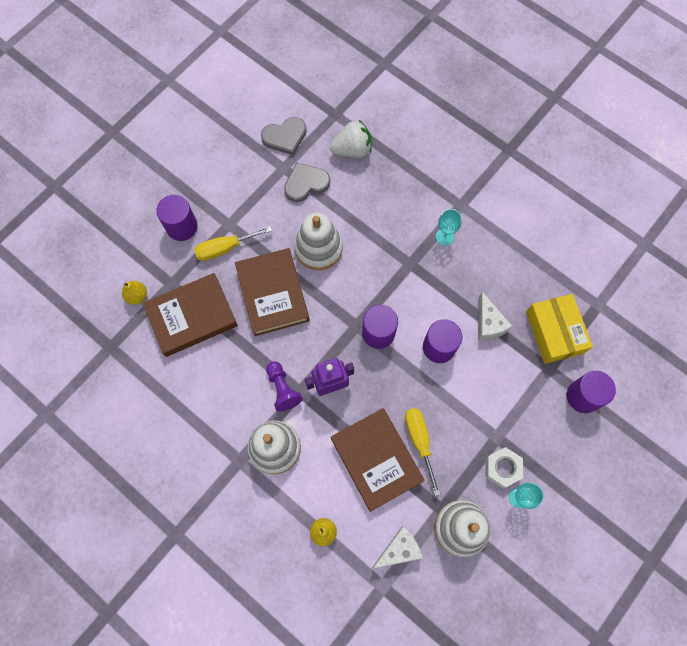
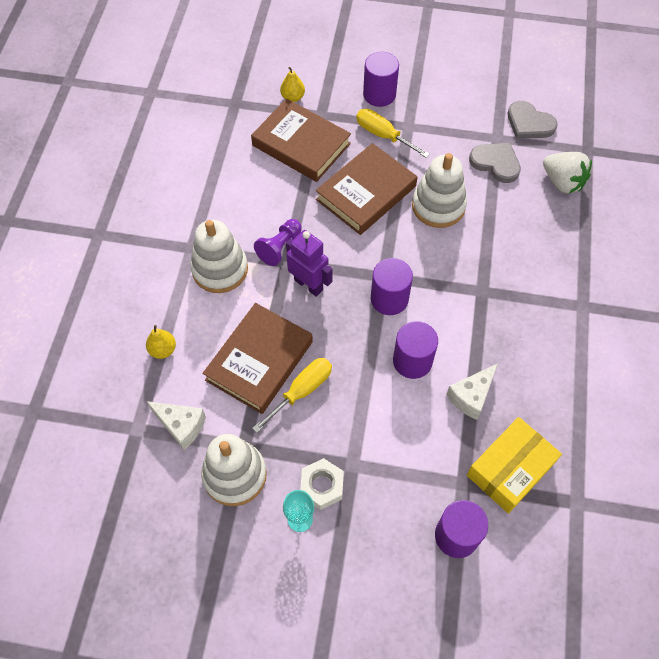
camera: 60 degrees right, 10 degrees down
turquoise goblet [436,209,462,245] -> none

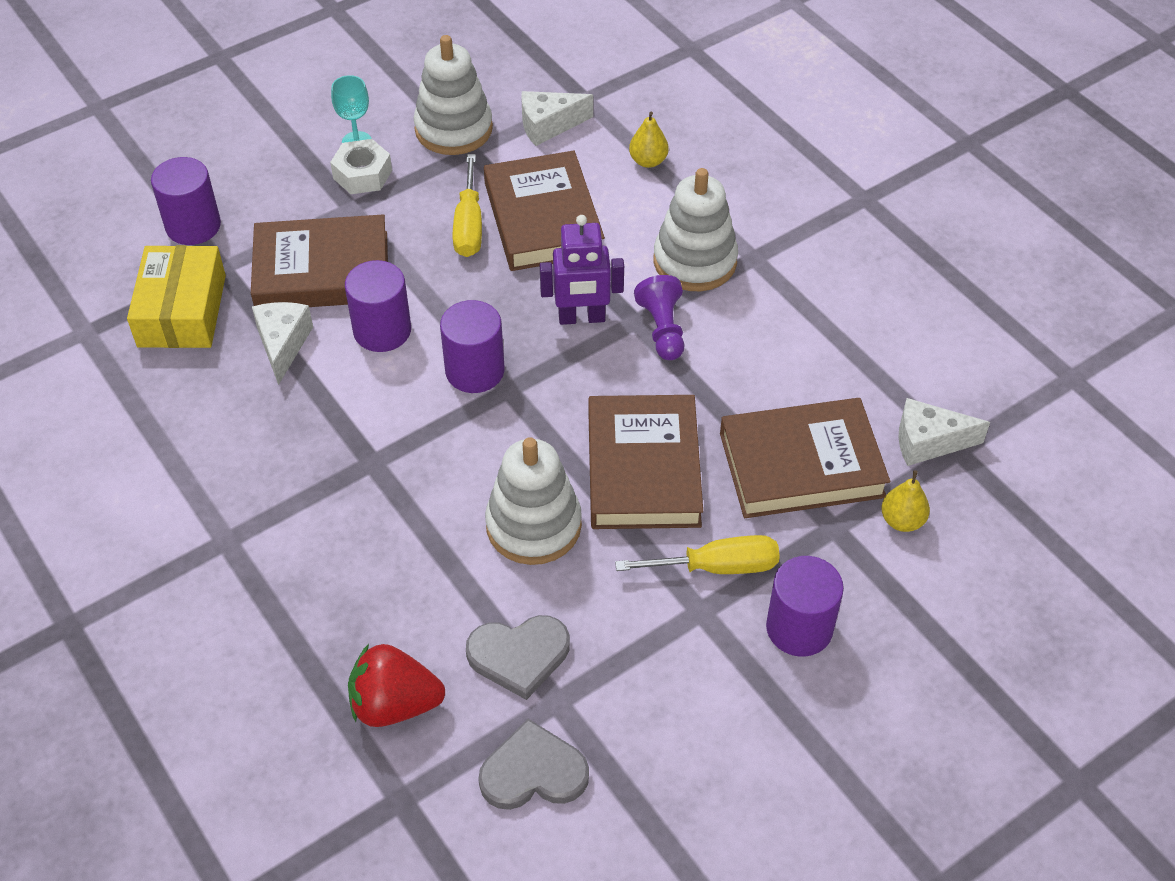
camera: 135 degrees right, 10 degrees down
white strawberry [543,152,592,194] -> red strawberry [348,644,445,727]
none -> brown book [251,214,388,307]
none -> white cheese [899,398,990,466]

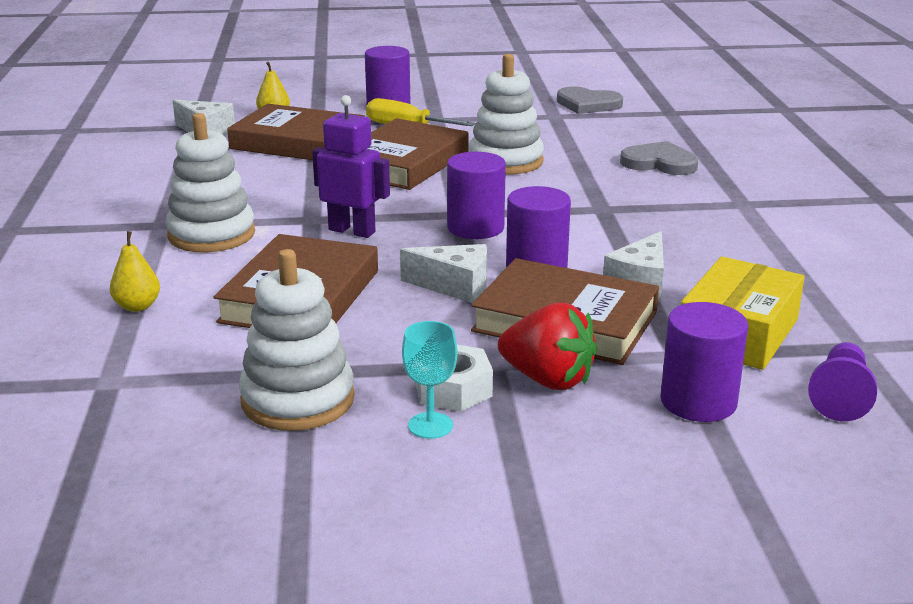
camera: 150 degrees left, 25 degrees down
red strawberry [348,644,445,727] -> red strawberry moved to [498,303,597,390]
yellow screwdriver [453,154,482,257] -> none
grey heart [466,615,570,700] -> grey heart moved to [620,141,698,175]
white cheese [521,91,593,146] -> white cheese moved to [400,244,487,303]
purple pawn [634,275,685,360] -> purple pawn moved to [808,342,877,421]

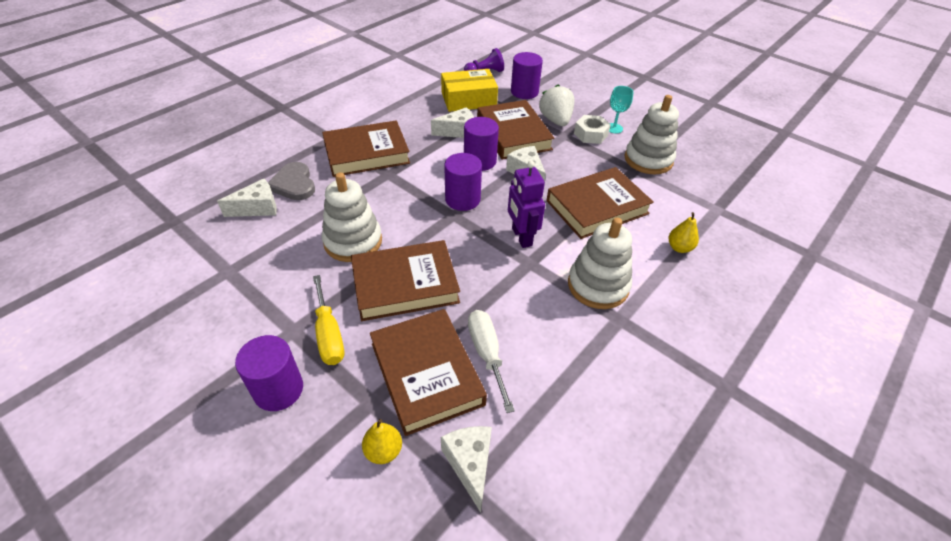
camera: 135 degrees left, 20 degrees up
red strawberry [498,303,597,390] -> white strawberry [539,84,575,126]
grey heart [557,86,623,114] -> none
none -> white cheese [217,178,277,217]
none -> brown book [322,120,410,177]
none -> white screwdriver [468,310,515,413]

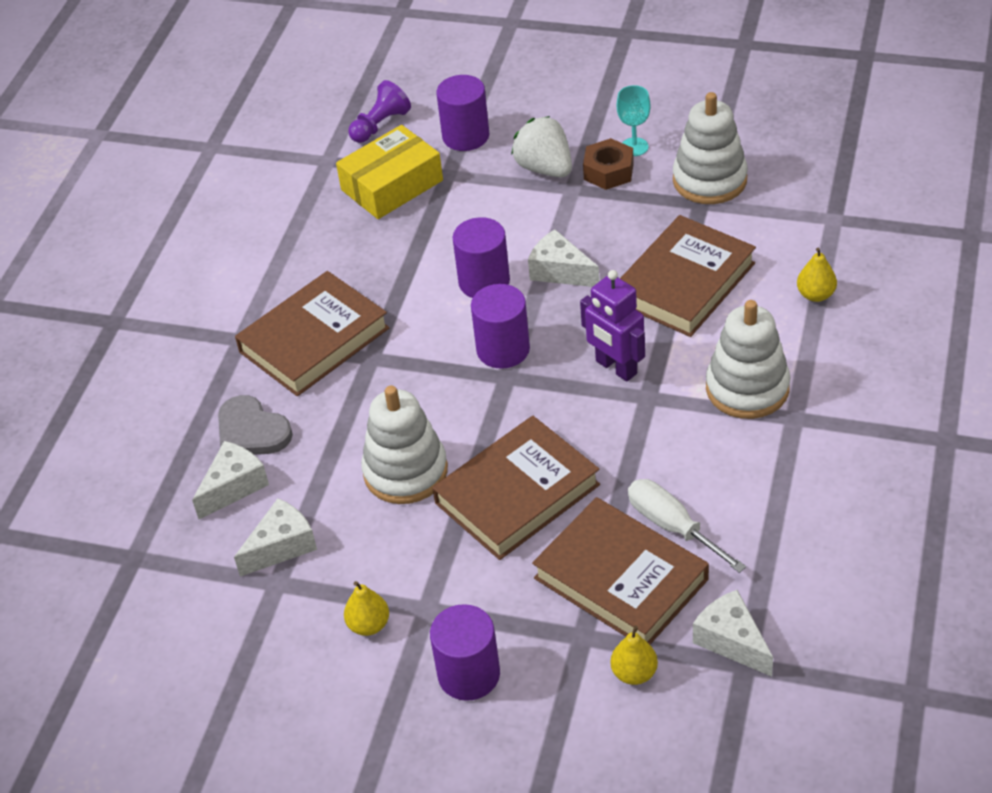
camera: 20 degrees left, 0 degrees up
yellow screwdriver [313,275,344,365] -> none
white cheese [431,107,474,138] -> white cheese moved to [234,498,317,577]
brown book [477,100,555,159] -> none
white nut [574,115,611,144] -> brown nut [583,138,634,190]
none -> yellow pear [344,581,389,636]

